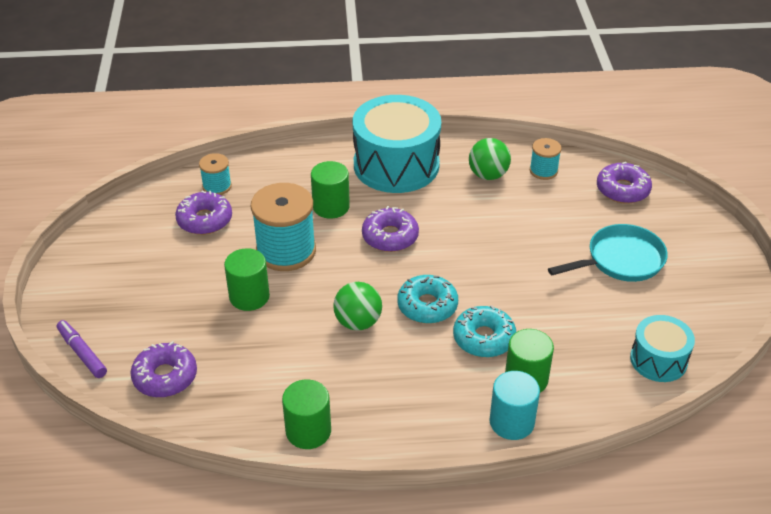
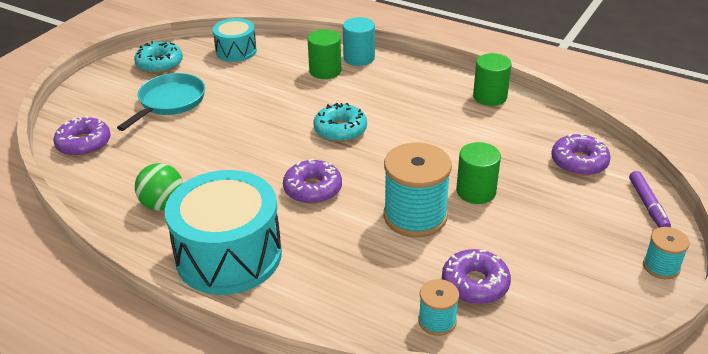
camera: 145 degrees left, 5 degrees down
green cylinder [311,161,350,219] -> none
green ball [333,282,382,331] -> none
turquoise donut [453,305,516,357] -> turquoise donut moved to [134,41,183,73]
turquoise spool [530,138,562,180] -> turquoise spool moved to [643,227,690,279]
turquoise pan [548,224,668,282] -> turquoise pan turned 105 degrees clockwise [117,73,205,131]

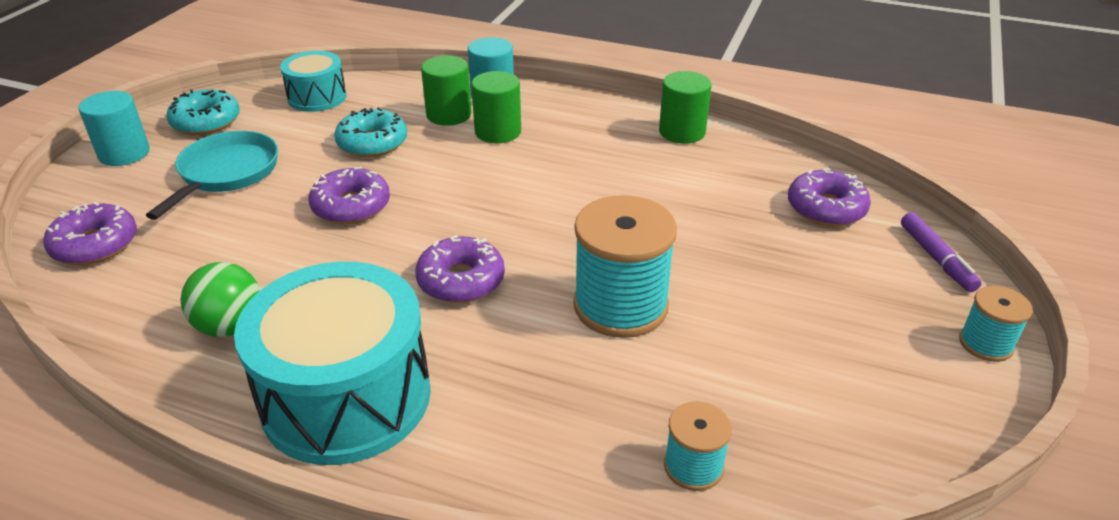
camera: 10 degrees left, 0 degrees up
turquoise donut [313,103,367,142] -> turquoise donut moved to [334,107,407,157]
purple donut [442,249,511,304] -> purple donut moved to [309,167,390,224]
green cylinder [456,142,501,204] -> green cylinder moved to [471,71,521,143]
none -> turquoise cylinder [78,91,150,166]

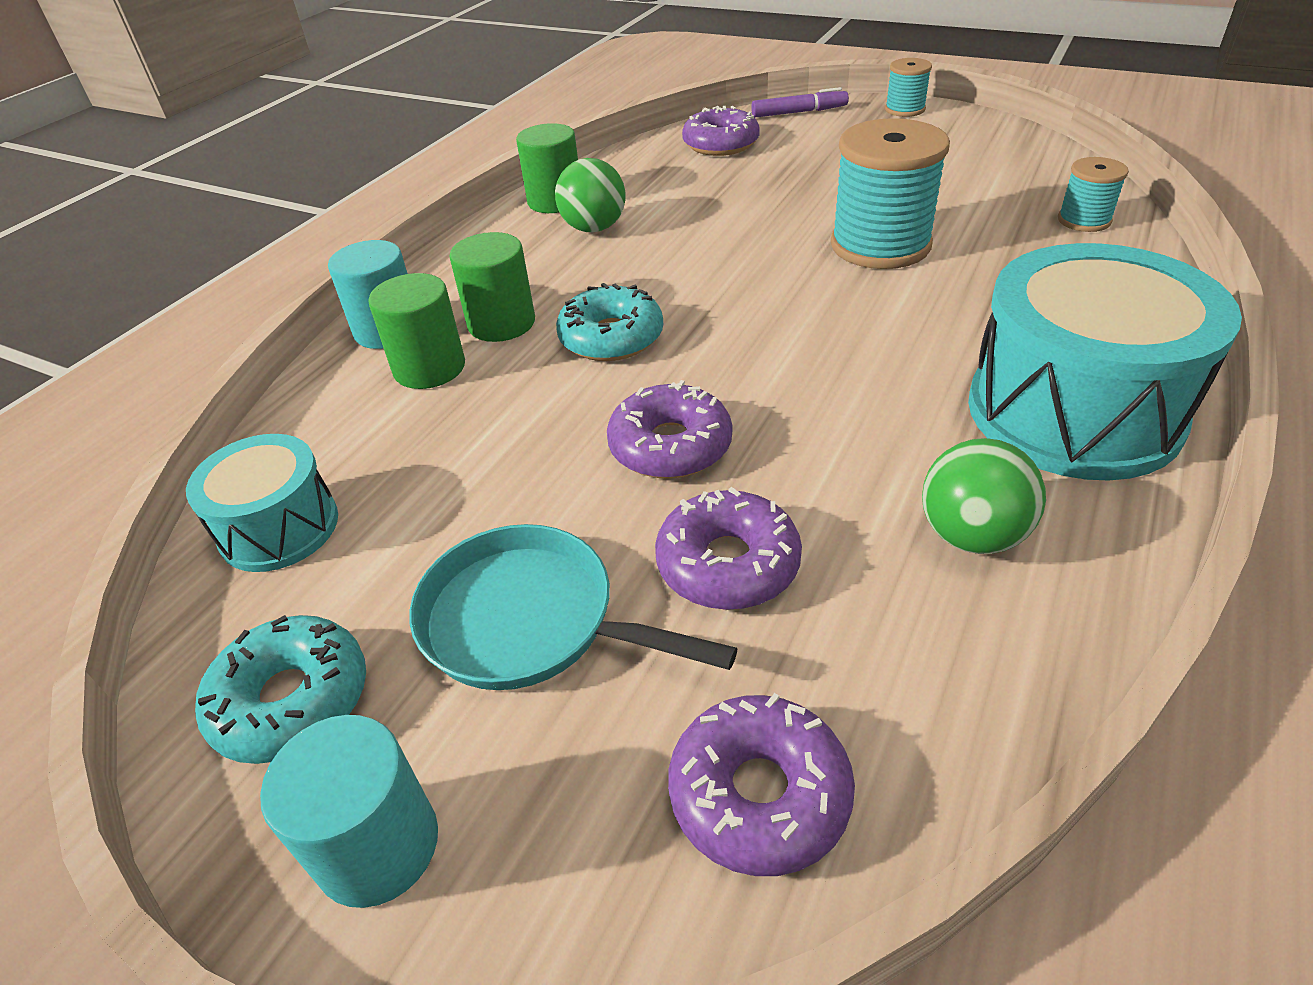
camera: 80 degrees left, 5 degrees up
turquoise donut [334,107,407,157] -> turquoise donut moved to [556,283,663,361]
purple donut [415,235,505,303] -> purple donut moved to [655,487,802,610]
none -> green ball [555,158,626,232]

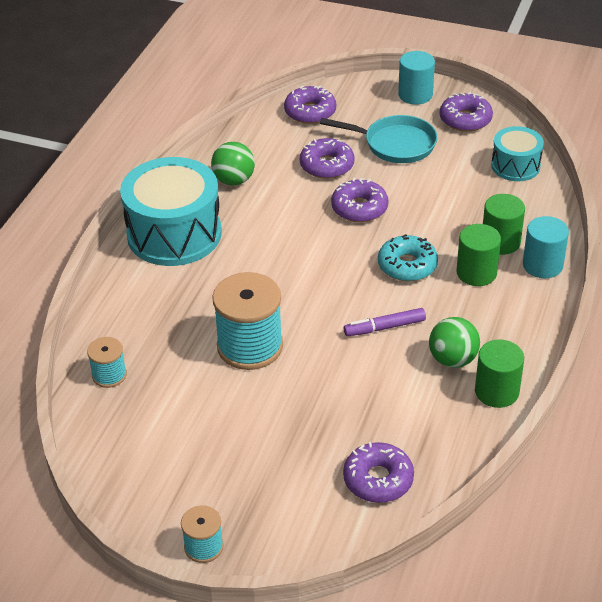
camera: 170 degrees right, 0 degrees up
turquoise donut [195,615,366,764] -> purple donut [440,92,493,132]
purple marker [751,87,849,117] -> purple marker moved to [344,308,426,336]

